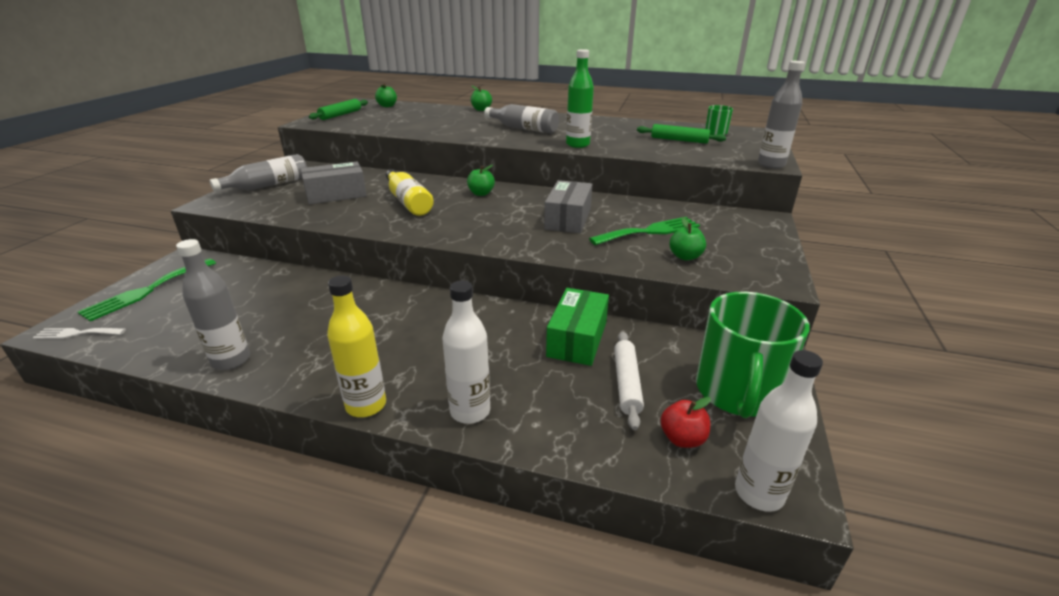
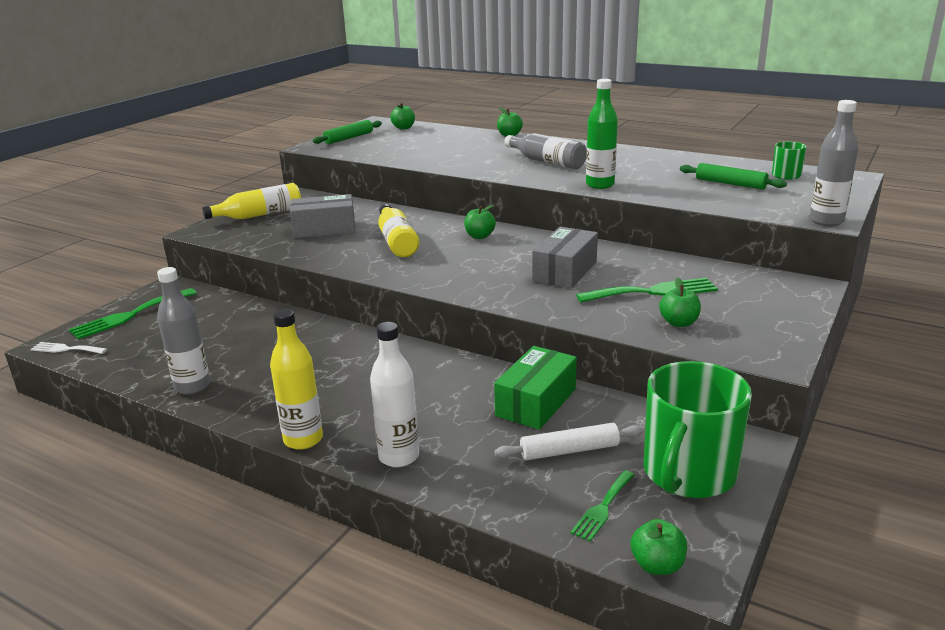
camera: 15 degrees right, 5 degrees down
grey bottle [210,154,307,191] -> yellow bottle [202,183,301,219]
white rolling pin [614,332,644,430] -> white rolling pin turned 60 degrees clockwise [494,423,643,460]
red apple [661,397,711,448] -> green fork [570,470,635,541]
white bottle [735,350,823,512] -> green apple [631,519,687,575]

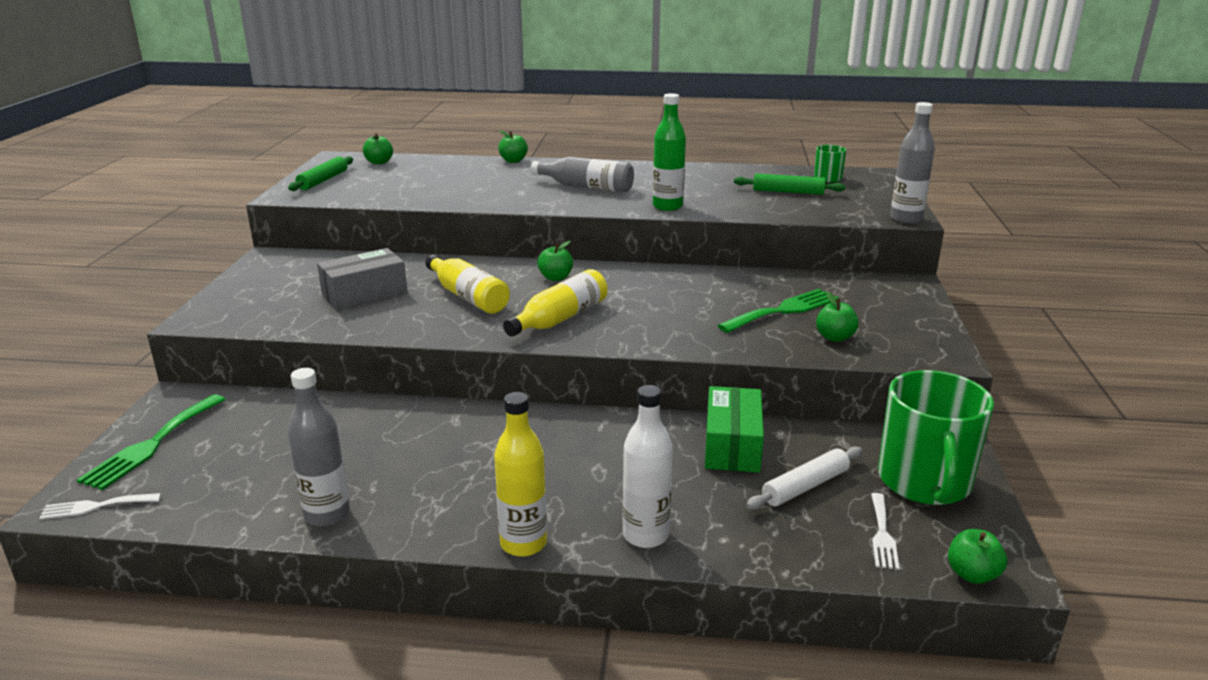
camera: 25 degrees left, 0 degrees up
yellow bottle [202,183,301,219] -> yellow bottle moved to [503,269,608,337]
grey box [532,227,598,288] -> none
green fork [570,470,635,541] -> white fork [871,493,900,570]

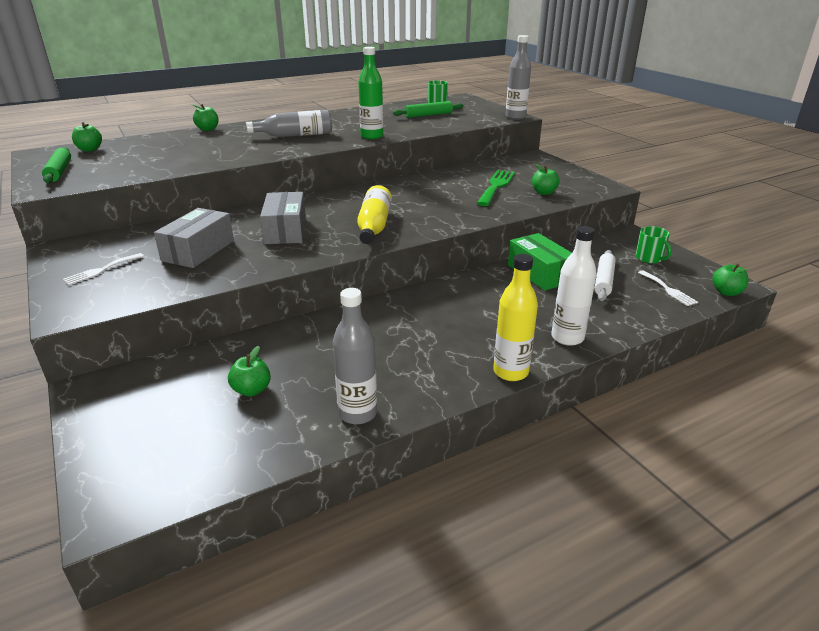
camera: 35 degrees left, 5 degrees up
white fork [39,493,161,519] -> white fork moved to [63,253,144,285]
green fork [77,394,226,490] -> none
yellow bottle [425,255,510,314] -> grey box [260,192,306,244]
green apple [537,241,573,281] -> green apple moved to [228,346,271,396]
green mug [878,370,994,505] -> green mug [636,226,672,263], size x0.46

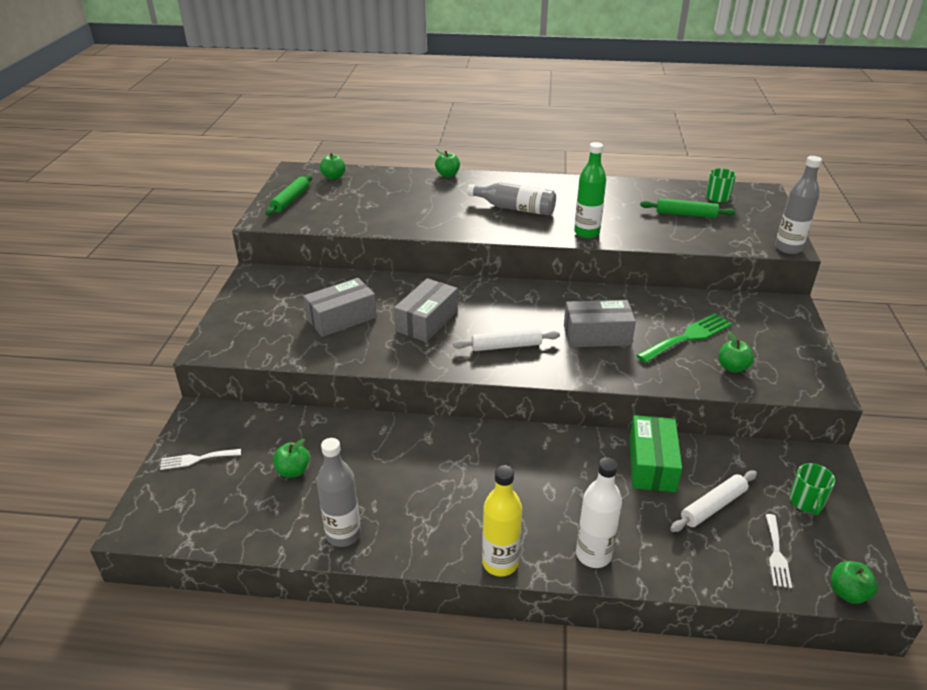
camera: 35 degrees right, 5 degrees up
white fork [63,253,144,285] -> white fork moved to [160,449,241,470]
yellow bottle [357,185,392,244] -> white rolling pin [453,328,560,351]
none -> grey box [564,300,636,347]

